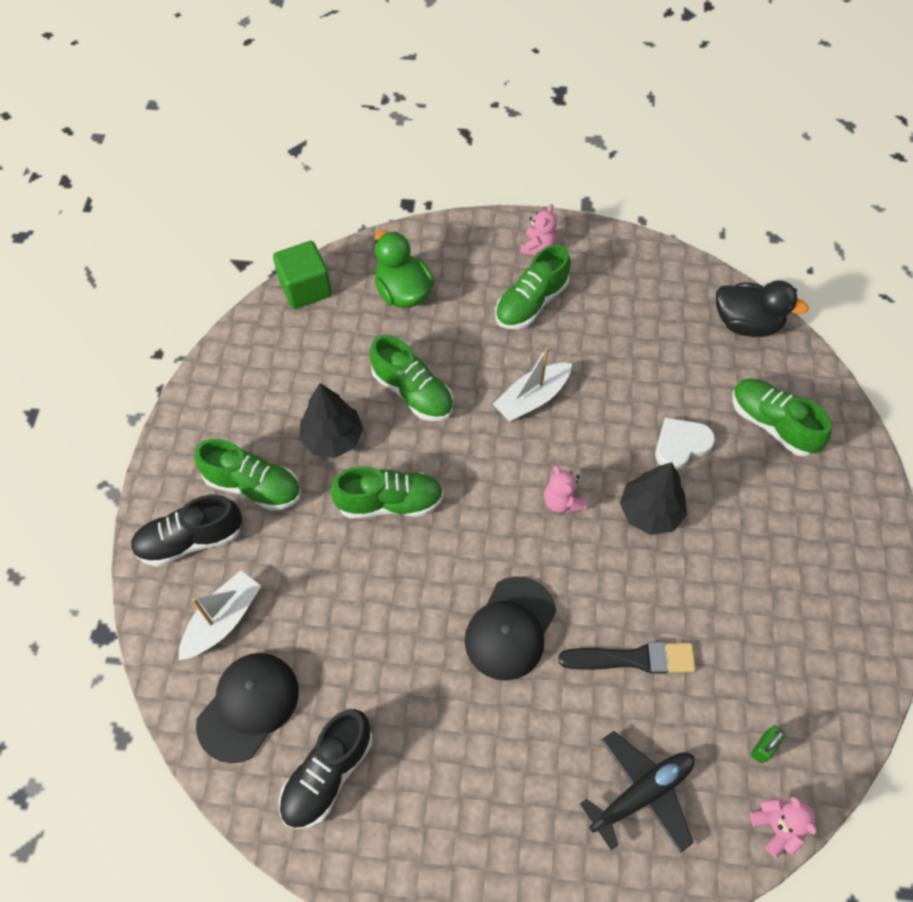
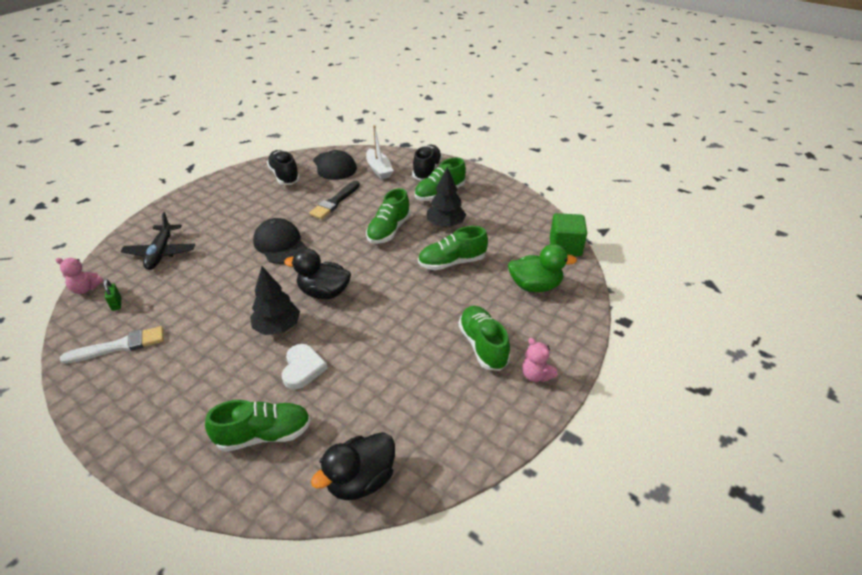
camera: 120 degrees right, 20 degrees down
white boat [493,347,572,421] -> none
pink teddy bear [544,465,587,513] -> black duck [284,248,351,299]
black brush [558,642,696,674] -> black brush moved to [309,181,360,219]
none -> white brush [60,326,164,364]

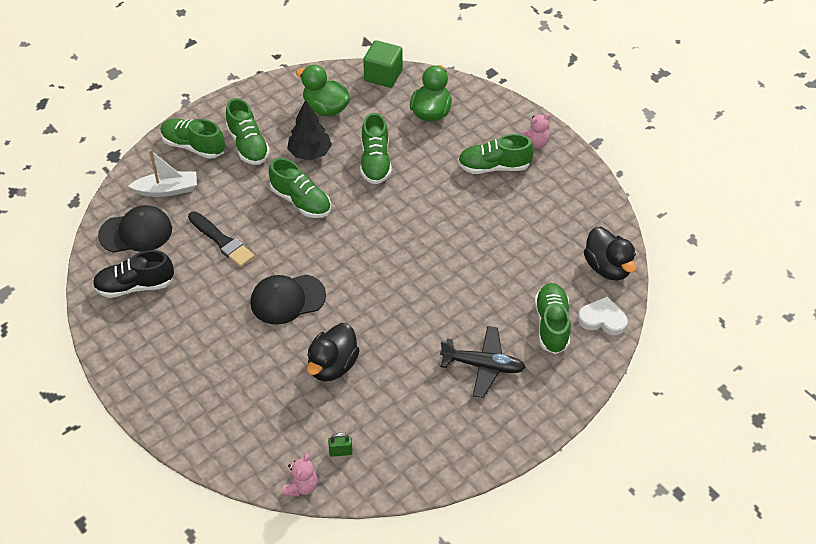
camera: 75 degrees left, 10 degrees up
white brush [60,326,164,364] -> none
black plane [120,212,195,270] -> black plane moved to [440,326,526,398]
black tree [250,266,300,335] -> none
white heart [282,344,328,390] -> white heart moved to [578,296,628,335]
black duck [284,248,351,299] -> black duck moved to [307,323,360,381]
black shoe [412,145,442,181] -> green shoe [161,118,225,159]
none -> green duck [296,65,350,117]

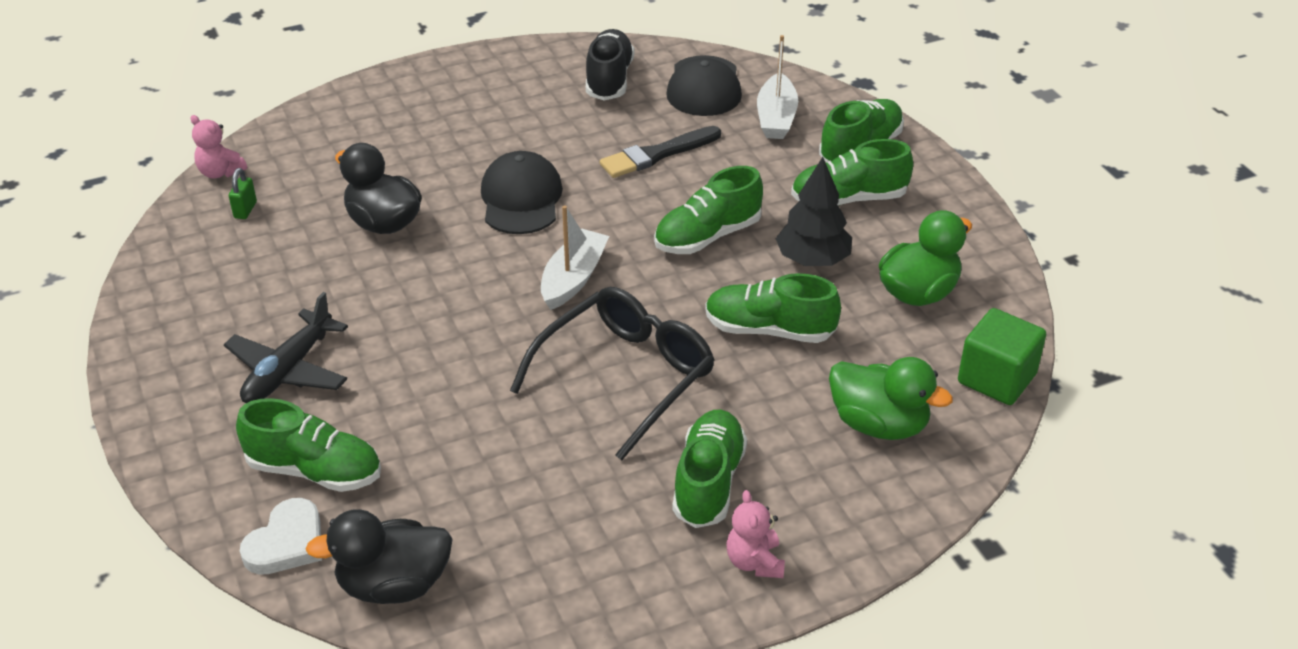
camera: 105 degrees right, 10 degrees down
none -> black glasses [510,287,715,460]
none -> white boat [541,205,609,310]

